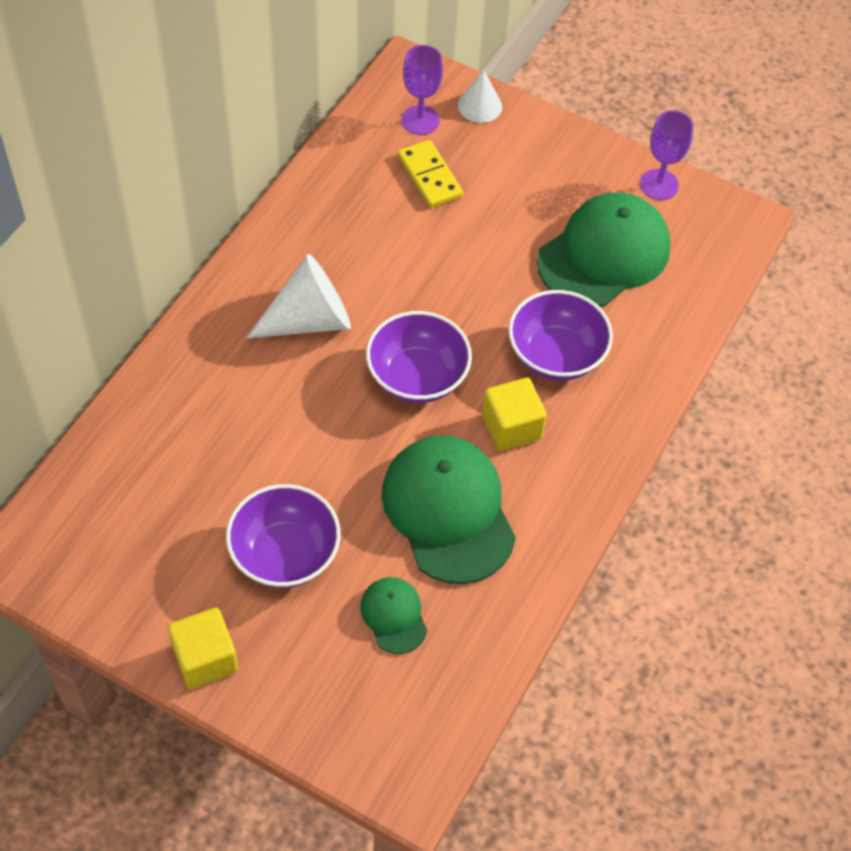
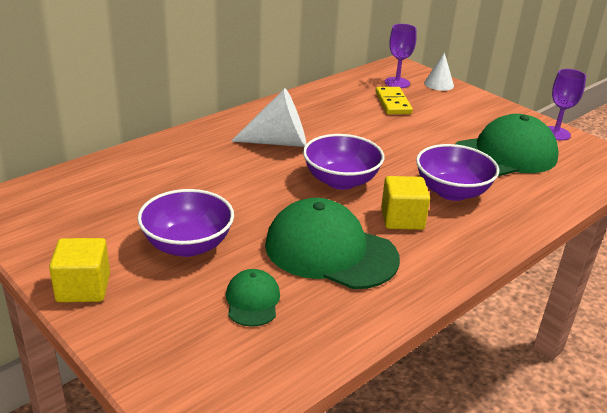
camera: 20 degrees right, 25 degrees down
green cap [382,435,516,584] -> green cap turned 60 degrees counterclockwise [265,198,400,289]

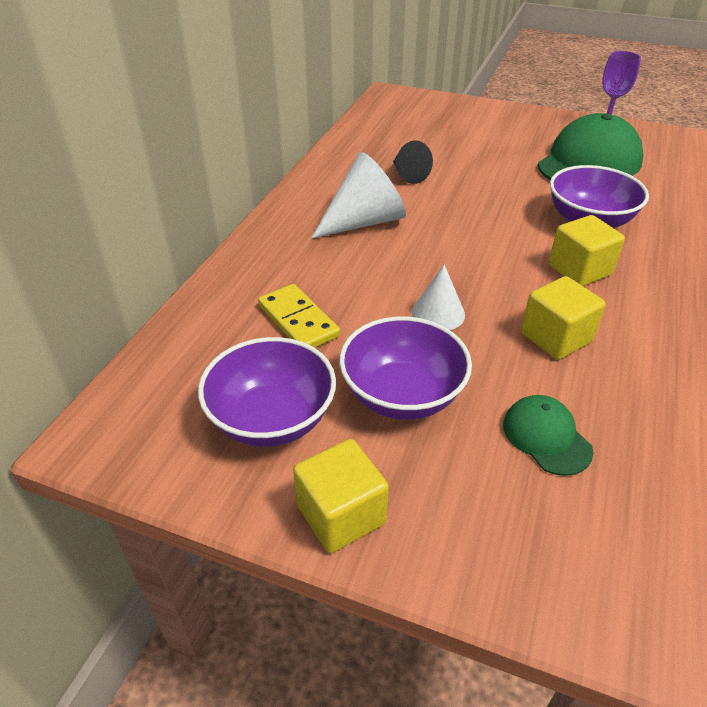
camera: 25 degrees left, 10 degrees up
green cap [265,198,400,289] -> yellow cube [521,276,606,360]
purple bowl [303,134,384,190] -> purple bowl moved to [198,337,336,447]
yellow domino [375,87,413,114] -> yellow domino moved to [258,284,340,348]
purple goblet [385,24,417,88] -> none
white cone [424,52,454,91] -> white cone moved to [412,264,465,330]
none -> black cone [393,141,433,184]

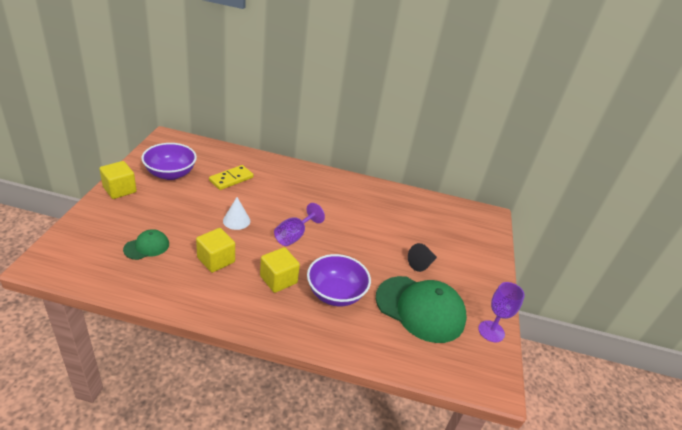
camera: 75 degrees right, 5 degrees down
white cone [311,152,406,239] -> none
purple bowl [339,316,472,420] -> none
black cone [393,141,433,184] -> black cone moved to [408,243,437,272]
none -> purple goblet [274,203,325,246]

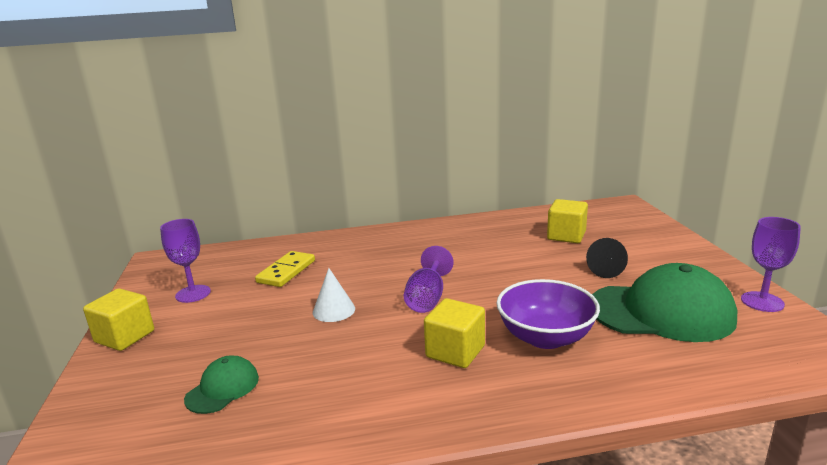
camera: 15 degrees left, 15 degrees down
purple bowl [141,143,197,180] -> purple goblet [160,219,211,303]
yellow cube [196,228,235,273] -> yellow cube moved to [547,199,588,243]

